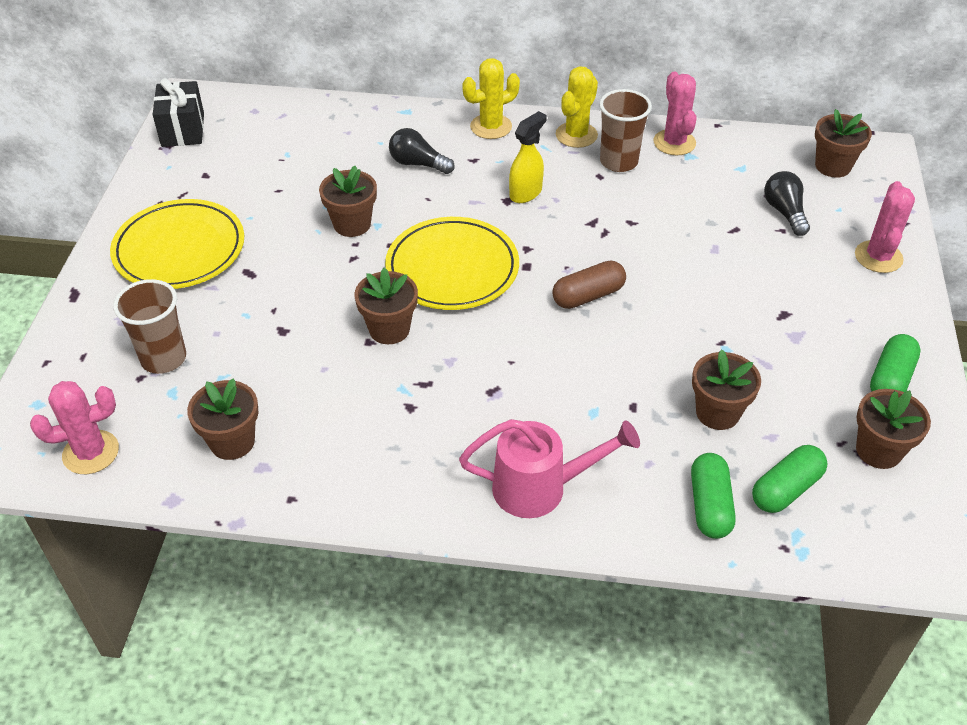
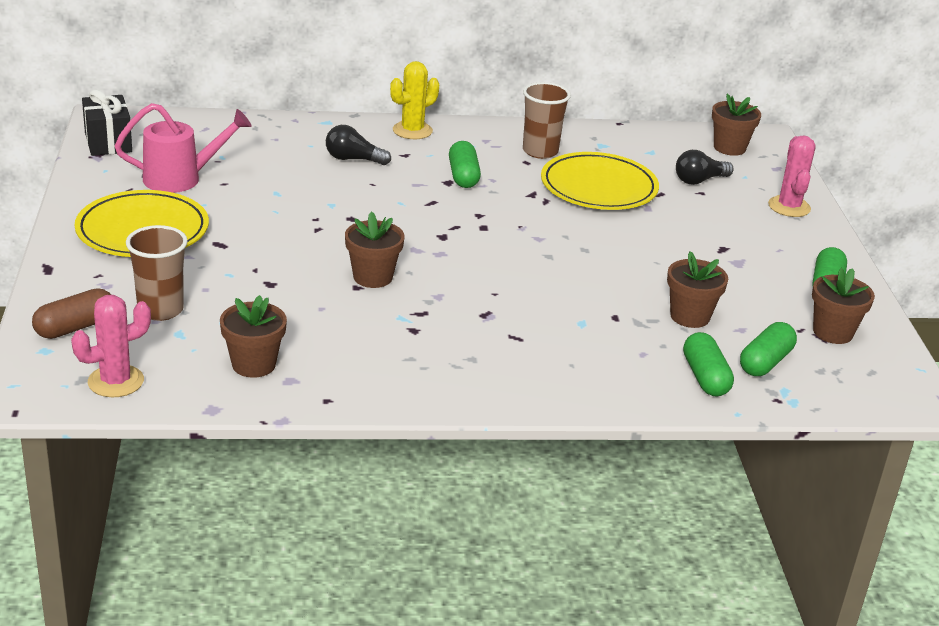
camera: 15 degrees left, 15 degrees down
brown flower pot [319,166,377,237] -> none
yellow plate [385,217,519,310] -> yellow plate moved to [541,152,659,210]
pink watering can [459,419,640,518] -> pink watering can moved to [115,103,252,193]
yellow spray bottle [509,111,547,203] -> green capsule [449,141,481,188]
brown capsule [552,260,626,309] -> brown capsule moved to [32,288,111,339]
yellow cactus [556,66,598,148] -> none
pink cactus [653,71,697,155] -> none
black light bulb [764,171,810,236] -> black light bulb turned 90 degrees counterclockwise [676,150,733,185]

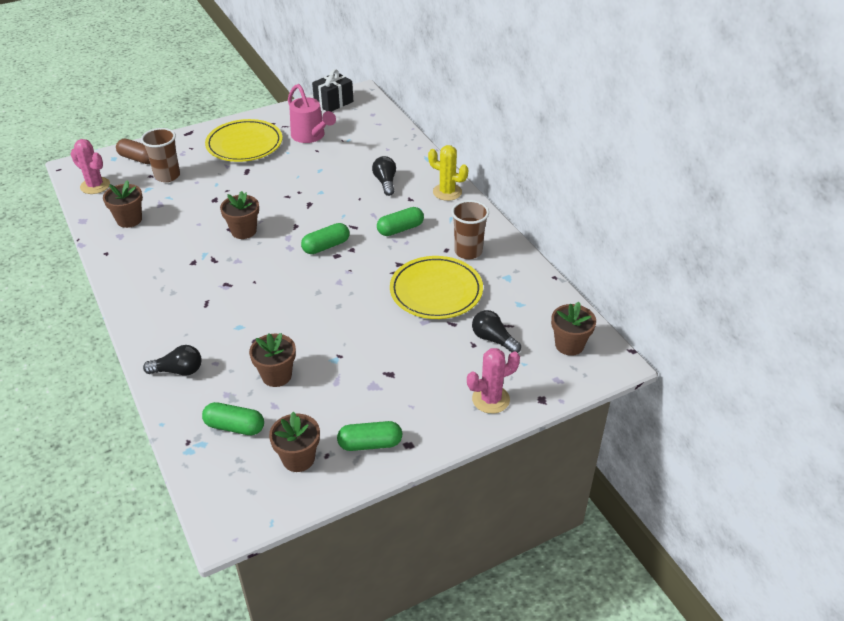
camera: 70 degrees right, 10 degrees up
green capsule [683,332,734,396] -> green capsule moved to [301,223,350,254]
none -> black light bulb [143,345,201,376]

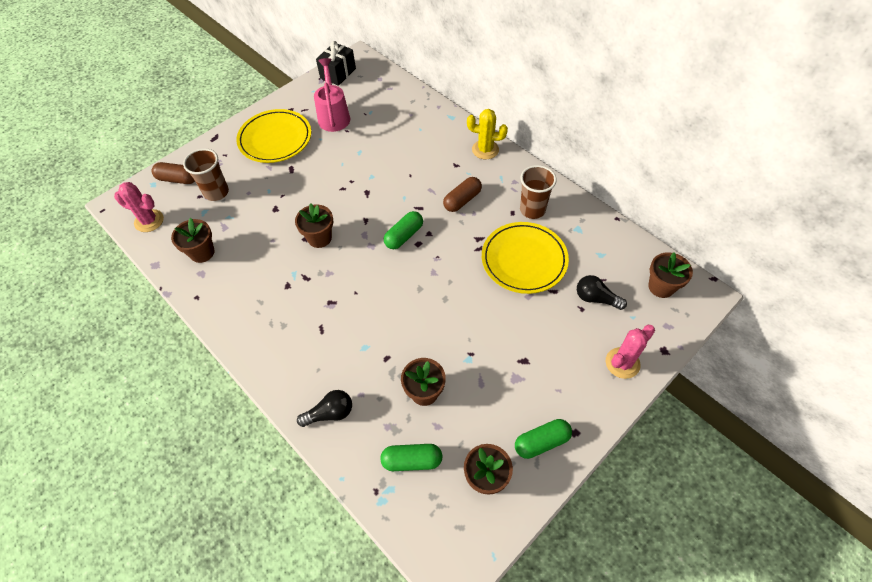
camera: 15 degrees left, 15 degrees up
pink watering can [288,84,336,143] -> pink watering can turned 135 degrees counterclockwise [314,58,350,132]
black light bulb [372,156,396,196] -> none
green capsule [377,207,424,236] -> brown capsule [443,177,482,212]

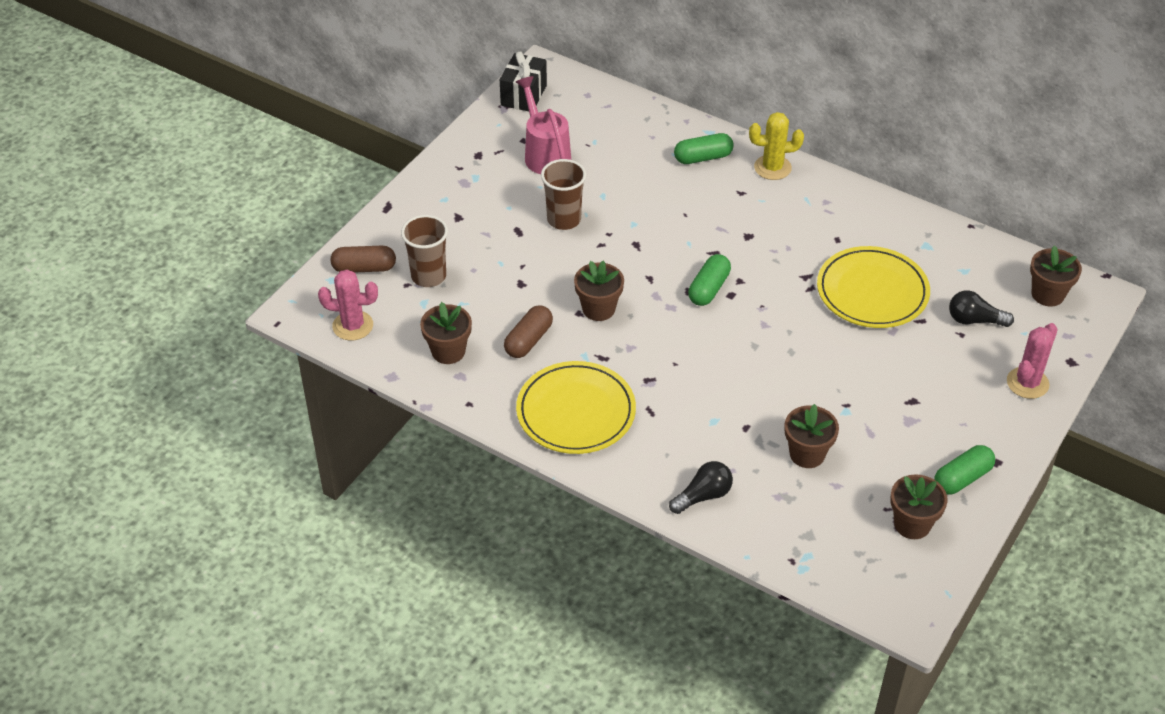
camera: 15 degrees left, 10 degrees down
yellow plate [236,109,311,163] -> yellow plate moved to [516,361,636,454]
green capsule [380,444,443,471] -> green capsule moved to [674,133,734,164]
brown capsule [443,177,482,212] -> brown capsule moved to [504,305,553,358]
brown cup [520,165,557,219] -> brown cup moved to [541,159,586,230]

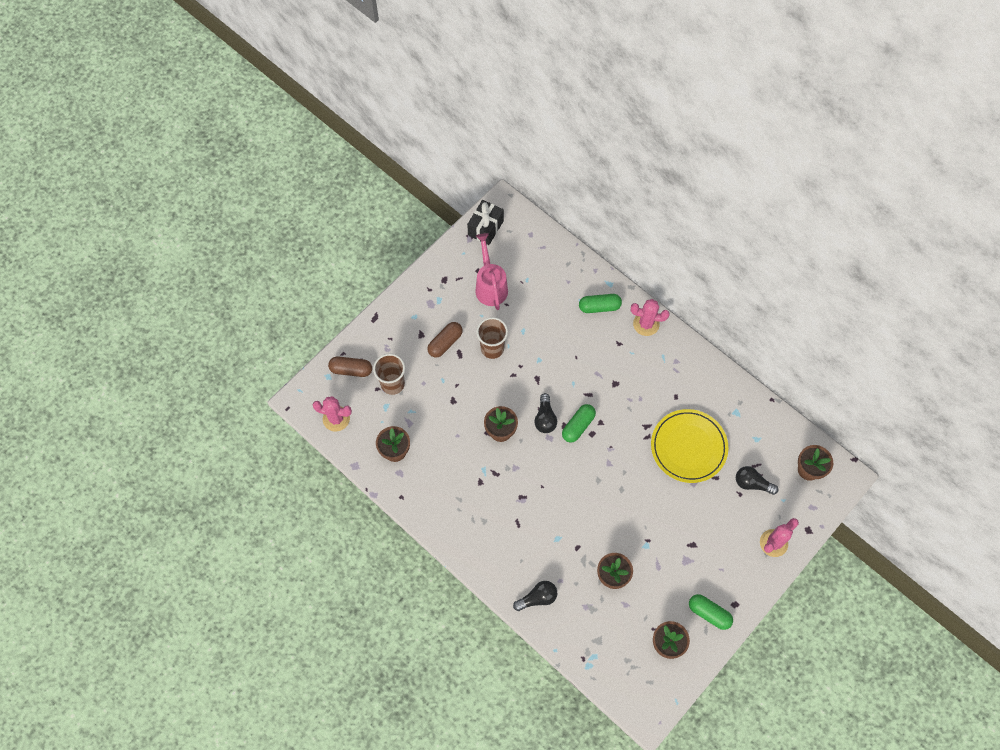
camera: 10 degrees right, 20 degrees up
brown capsule [504,305,553,358] -> brown capsule moved to [427,322,463,358]
yellow plate [516,361,636,454] -> none
yellow cactus [749,112,804,180] -> pink cactus [631,299,670,336]
green capsule [934,445,995,494] -> green capsule turned 60 degrees clockwise [689,594,733,630]
none -> black light bulb [534,393,557,433]

